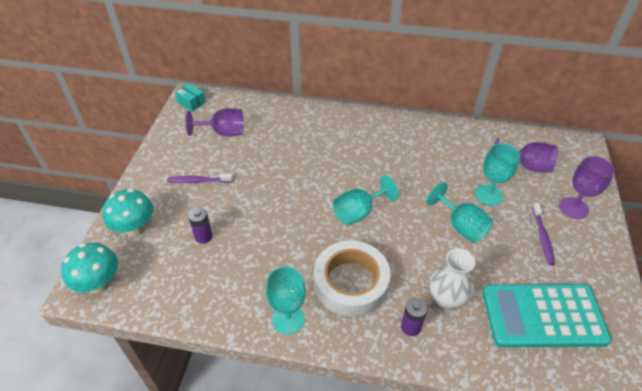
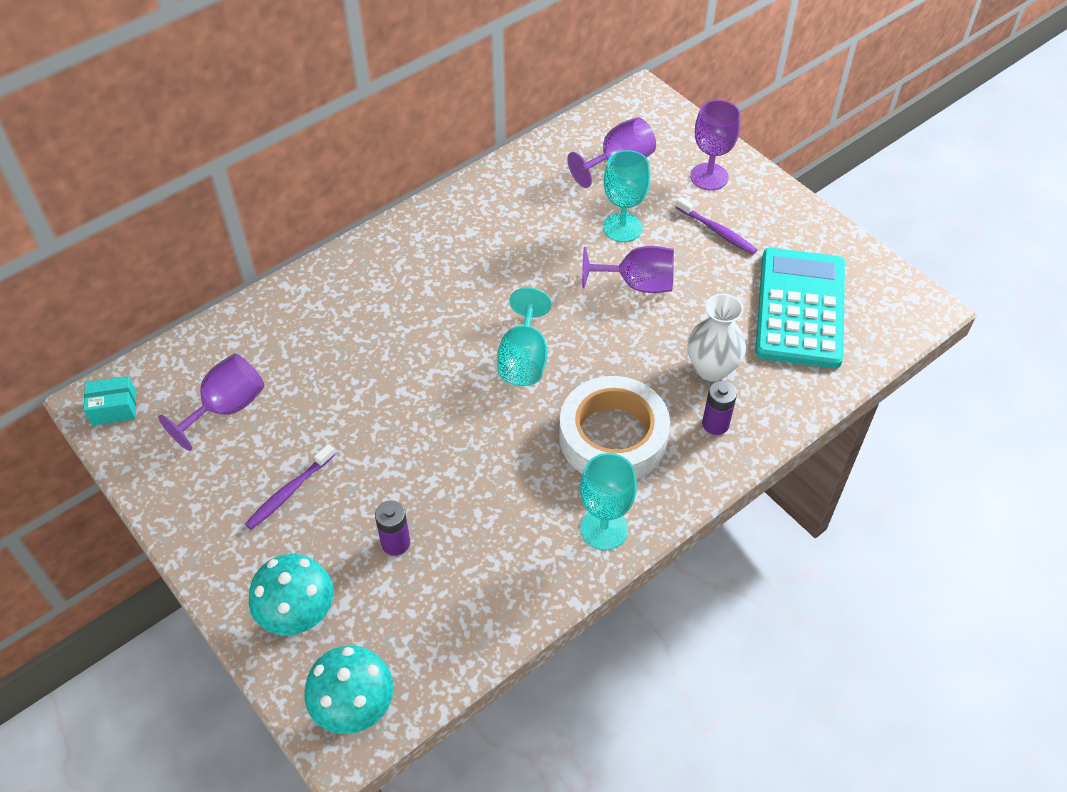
camera: 50 degrees left, 5 degrees up
turquoise goblet [426,182,493,243] -> purple goblet [582,246,674,293]
turquoise calculator [482,284,611,347] -> turquoise calculator turned 150 degrees clockwise [755,248,845,368]

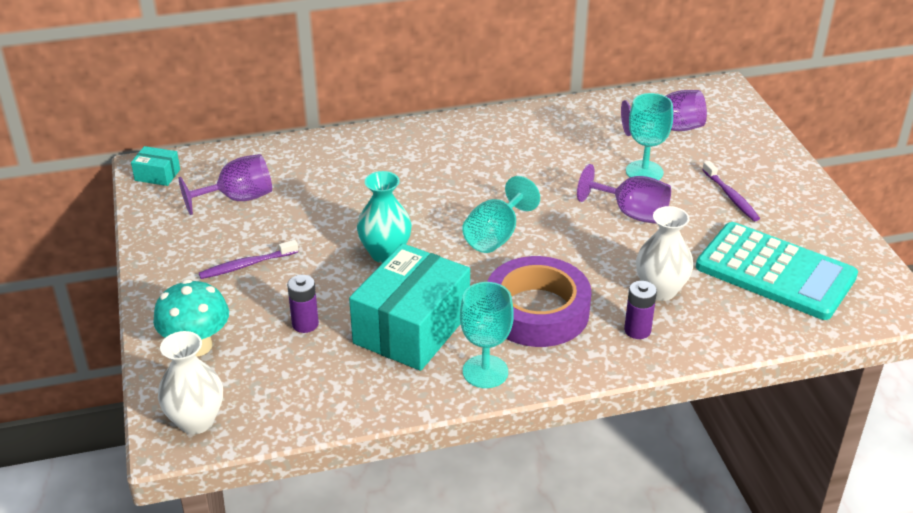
camera: 25 degrees right, 15 degrees down
turquoise mushroom [305,645,394,734] -> white vase [158,331,223,434]
white tape [559,376,670,480] -> purple tape [487,256,592,347]
purple goblet [690,100,740,191] -> none
turquoise calculator [755,248,845,368] -> turquoise calculator turned 90 degrees clockwise [696,222,858,320]
none -> turquoise box [349,243,470,371]
none -> turquoise vase [357,171,412,263]

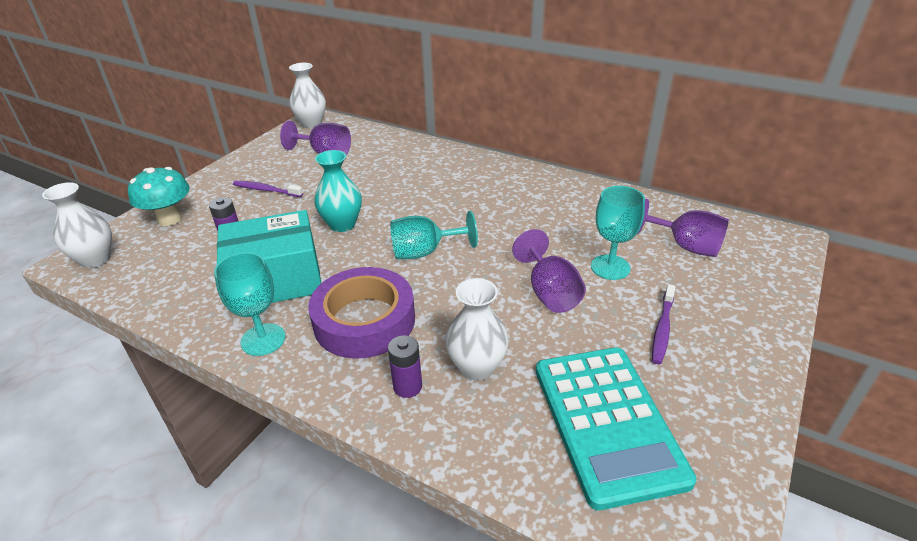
camera: 45 degrees right, 0 degrees up
turquoise box [131,146,180,186] -> white vase [289,63,326,128]

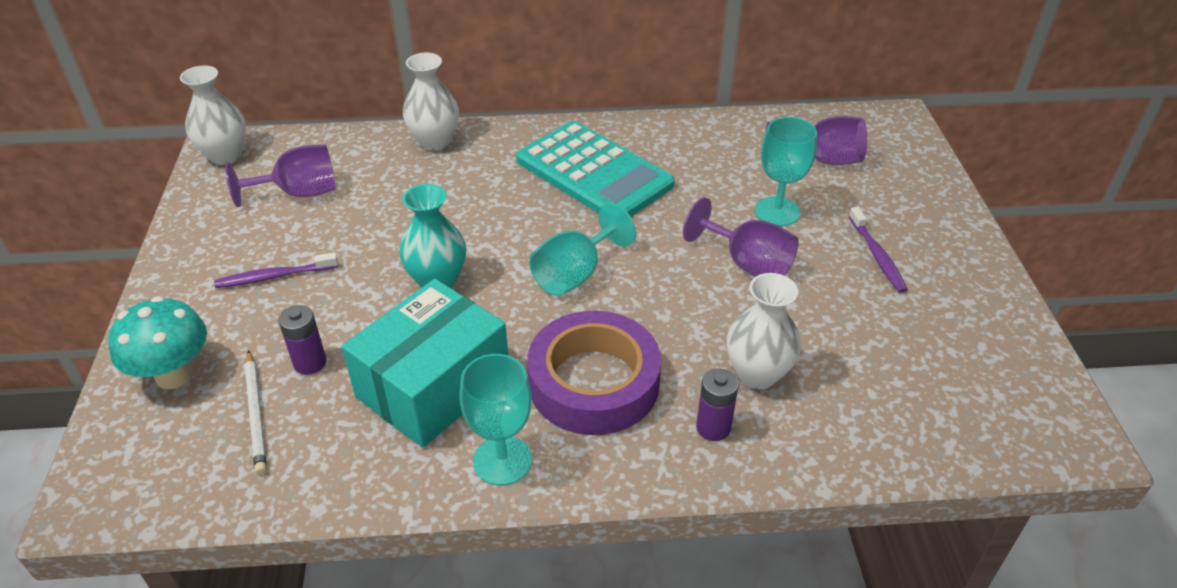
camera: 35 degrees left, 5 degrees up
white vase [42,182,112,268] -> white vase moved to [403,53,459,151]
turquoise calculator [536,348,697,510] -> turquoise calculator moved to [516,121,675,217]
none -> white pencil [245,350,267,475]

